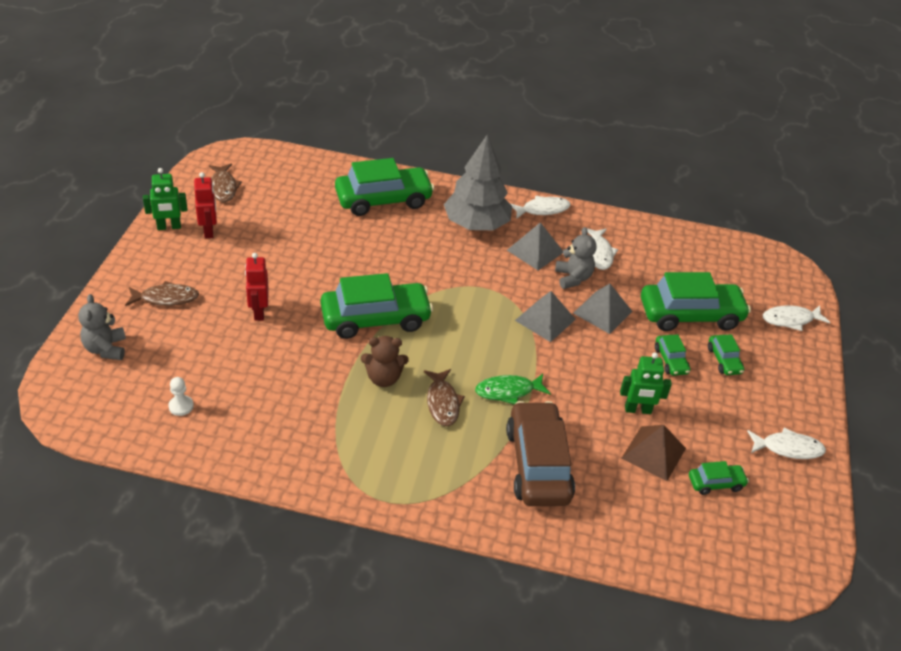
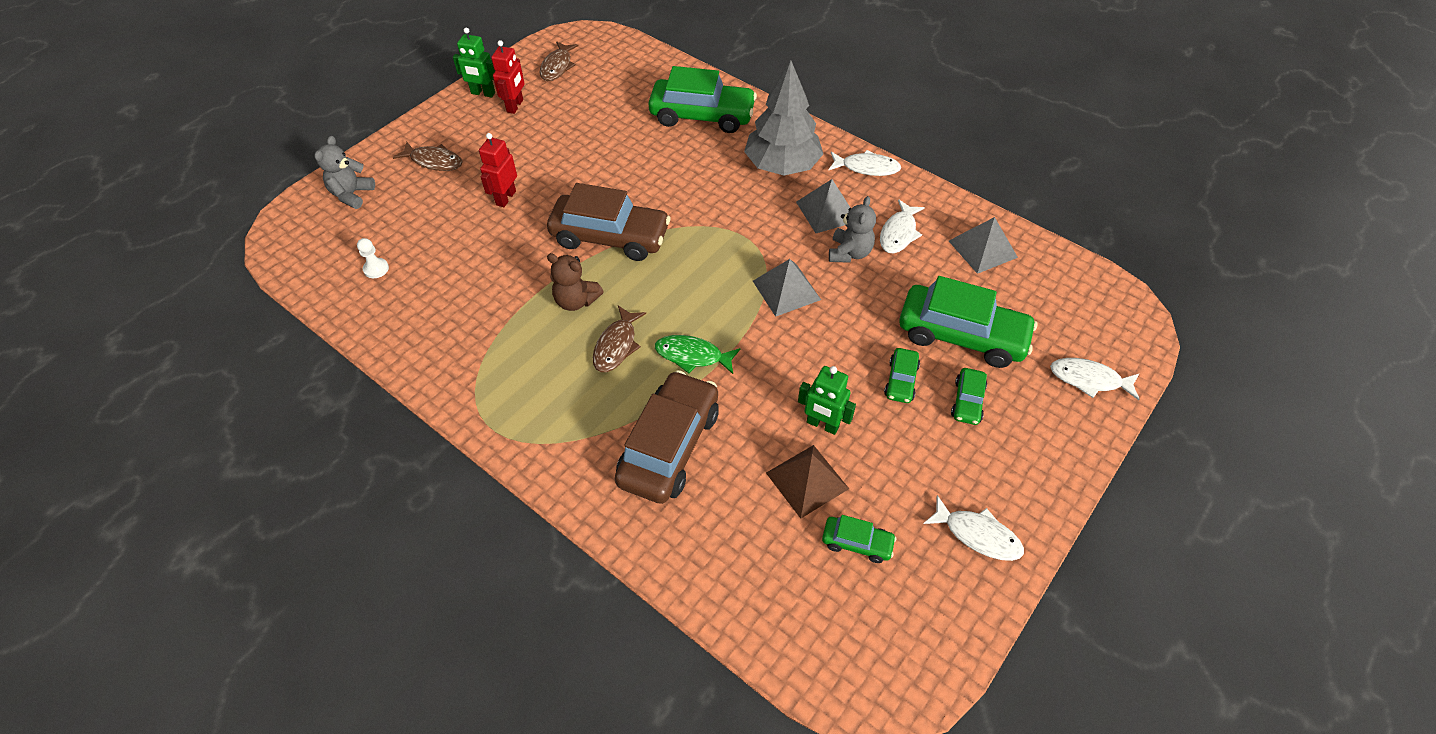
camera: 30 degrees right, 10 degrees up
green car [321,273,433,339] -> brown car [547,183,671,261]
grey pyramid [573,284,632,334] -> grey pyramid moved to [949,217,1018,274]

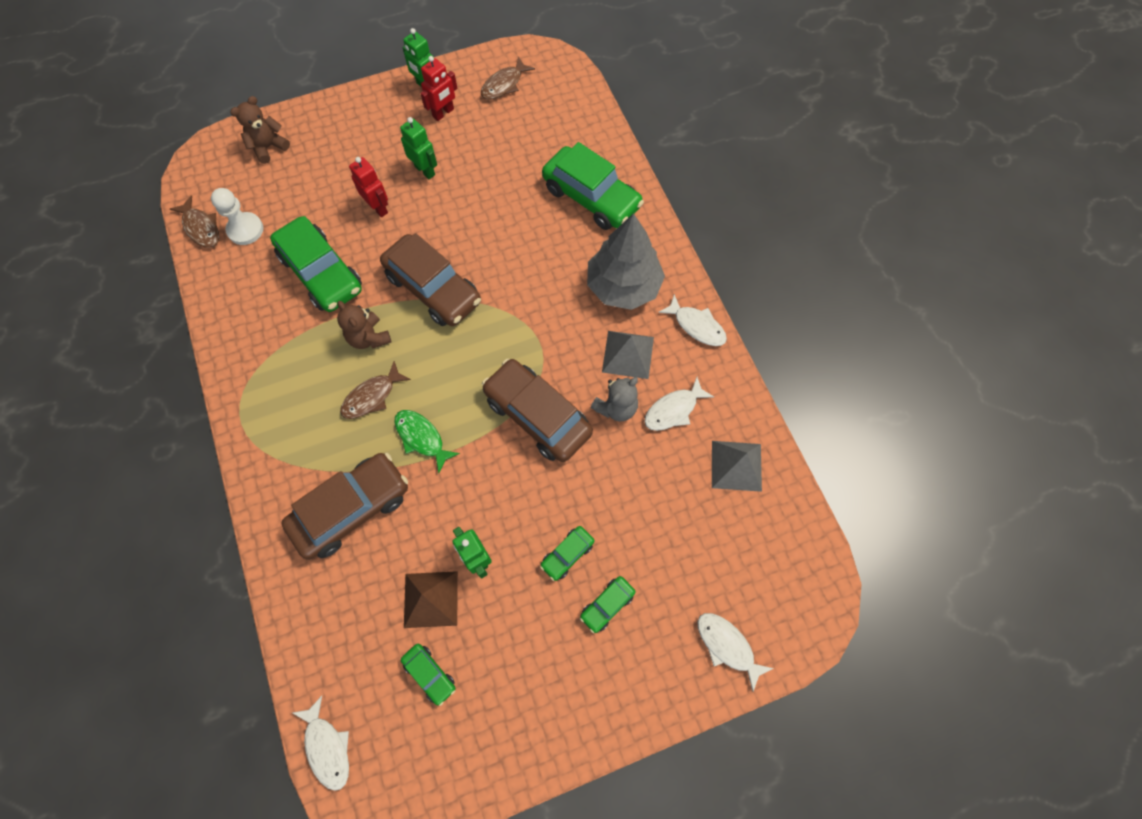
camera: 30 degrees right, 15 degrees up
grey teddy bear [314,136,375,209] -> brown teddy bear [230,96,290,164]
white pawn [357,238,389,278] -> white pawn [211,188,263,245], size x1.67
brown fish [393,142,463,171] -> brown fish moved to [170,196,219,248]
red robot [479,133,517,207] -> red robot turned 90 degrees clockwise [349,157,388,217]
grey pyramid [753,259,821,317] -> brown car [482,359,593,462]
green car [899,276,1037,368] -> green car moved to [270,216,362,312]
white fish [923,495,1024,561] -> white fish moved to [293,696,349,791]
none -> green robot [400,117,437,179]

